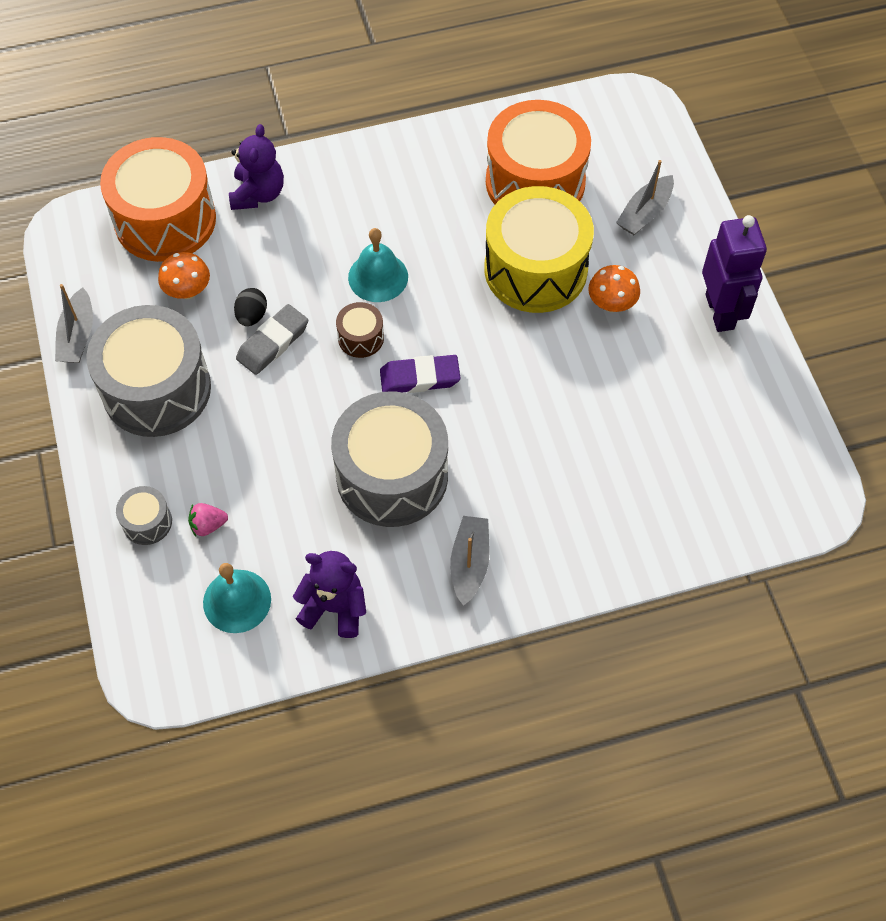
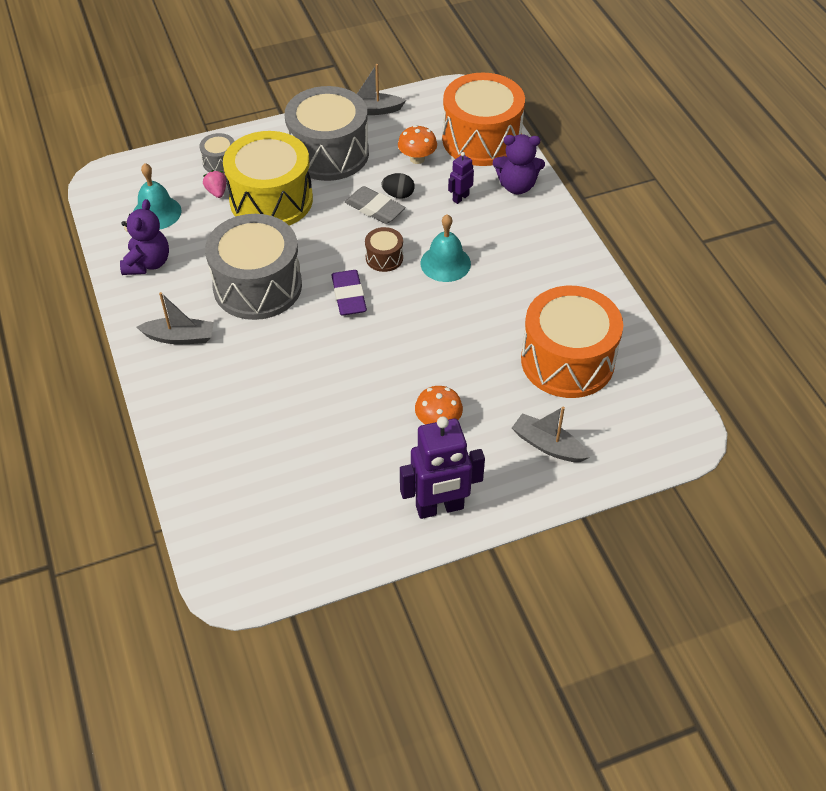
camera: 85 degrees right, 10 degrees down
yellow drum [484,186,594,313] -> yellow drum moved to [223,131,313,226]
none -> purple robot [448,152,474,204]

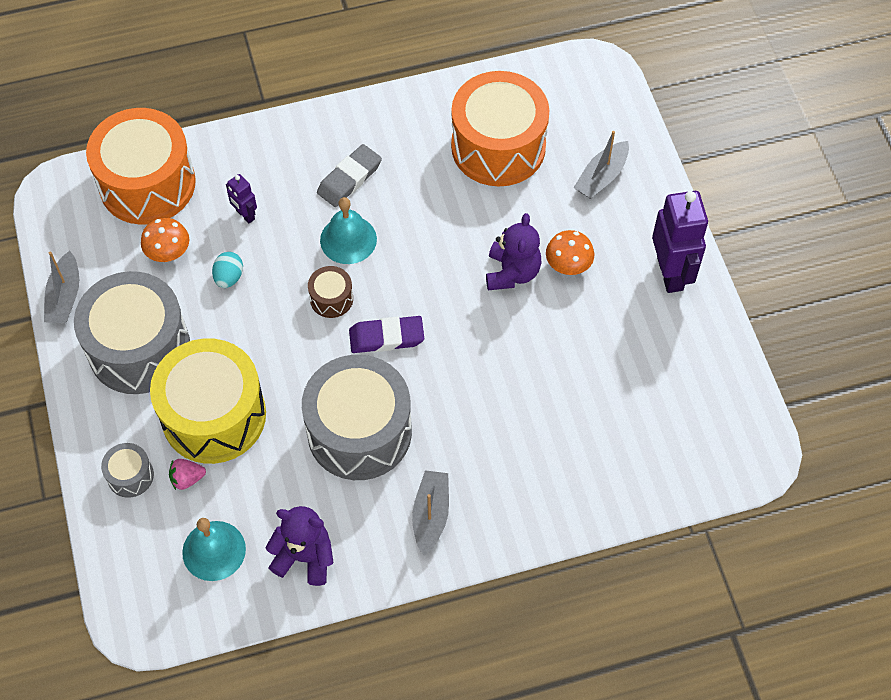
camera: 85 degrees left, 10 degrees up
grey eraser [345,186,406,224] -> grey eraser moved to [317,144,382,207]
black egg [382,173,415,199] -> turquoise egg [212,252,243,288]
purple teddy bear [493,134,545,194] -> purple teddy bear moved to [486,213,541,290]

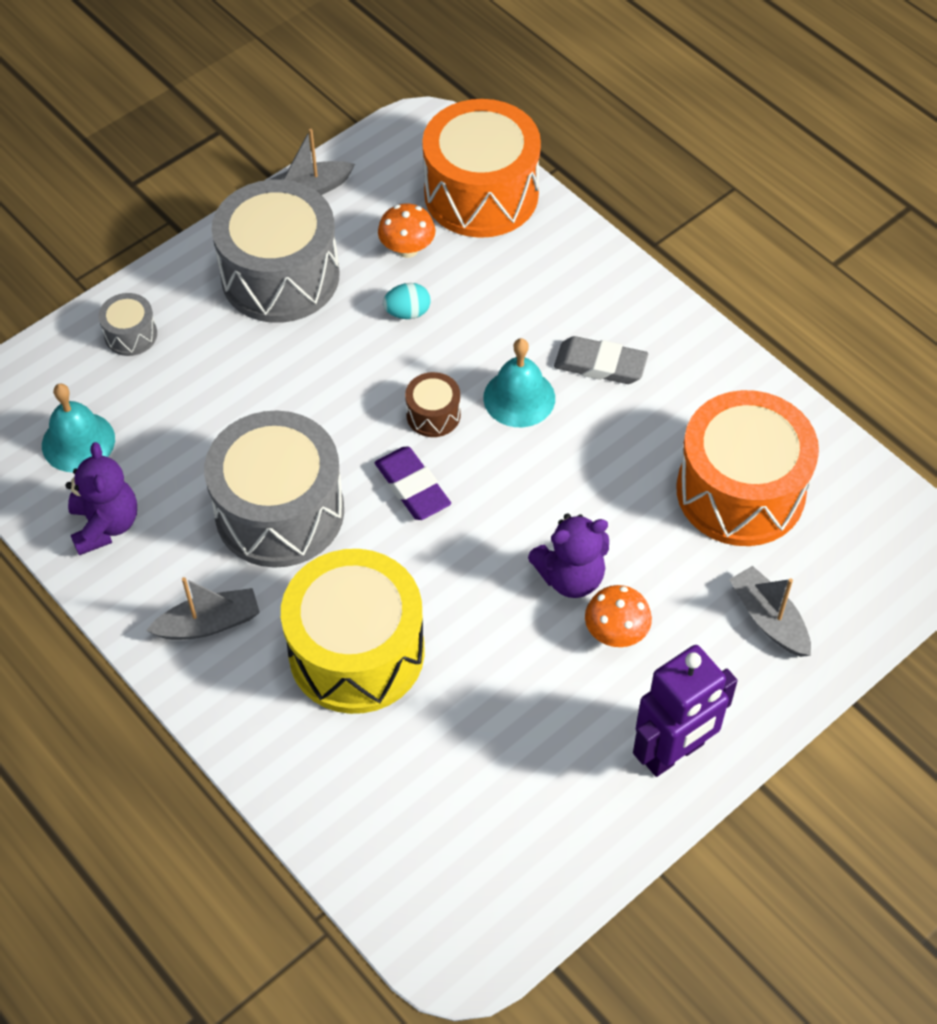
camera: 65 degrees right, 5 degrees down
yellow drum [150,338,266,464] -> yellow drum moved to [281,549,425,714]
pink strawberry [169,459,206,490] -> none
purple robot [226,174,257,224] -> none
grey boat [574,131,629,199] -> grey boat turned 45 degrees clockwise [729,566,811,657]

